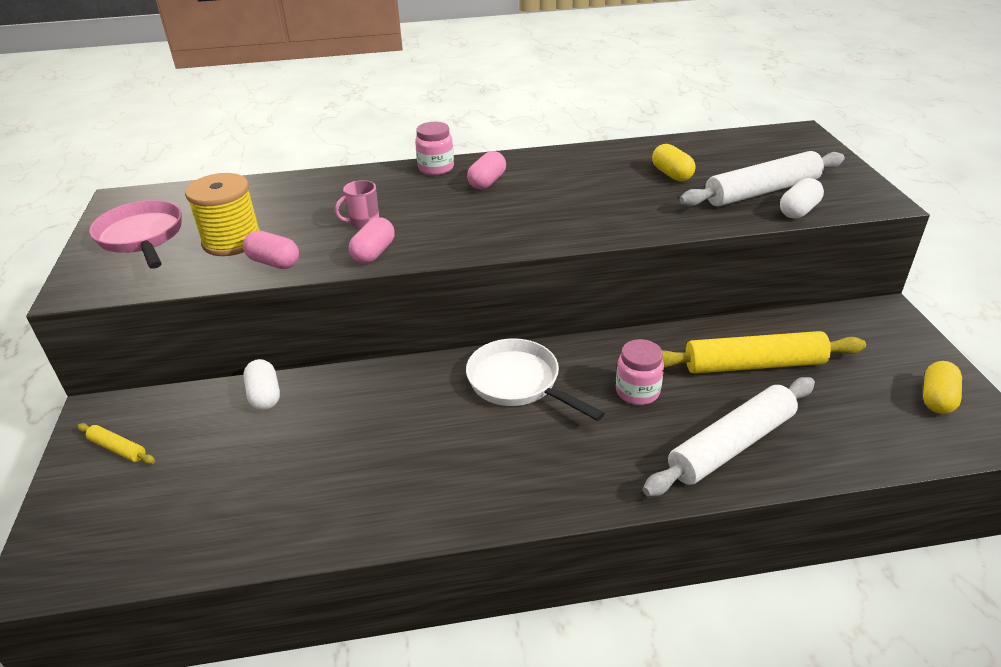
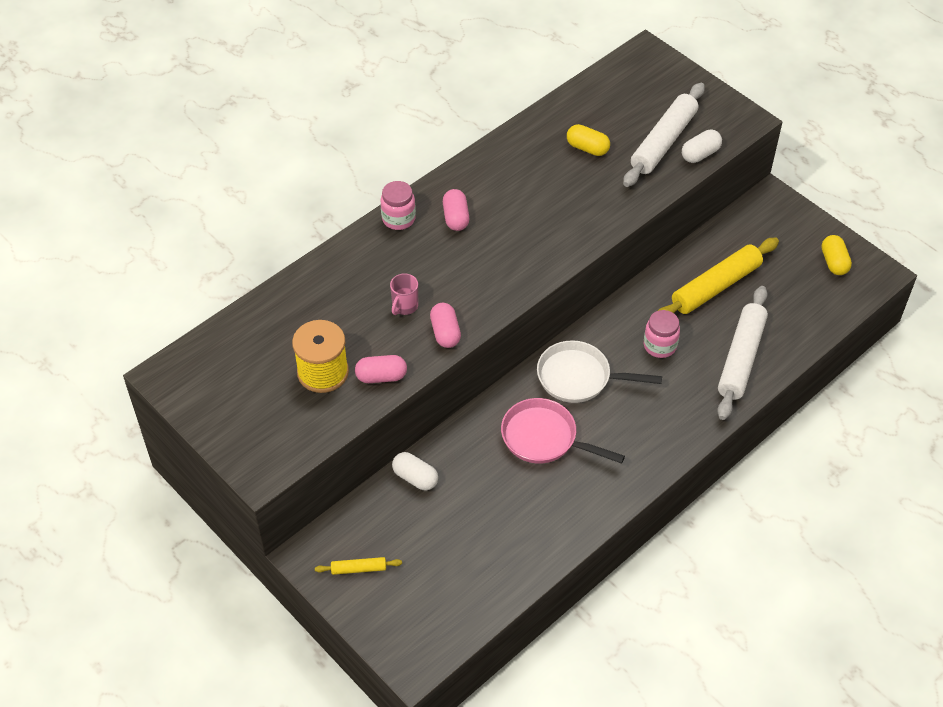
camera: 35 degrees left, 15 degrees up
pink pan [89,200,182,269] -> pink pan moved to [501,398,625,464]
white capsule [780,178,824,219] -> white capsule turned 45 degrees clockwise [682,130,722,163]

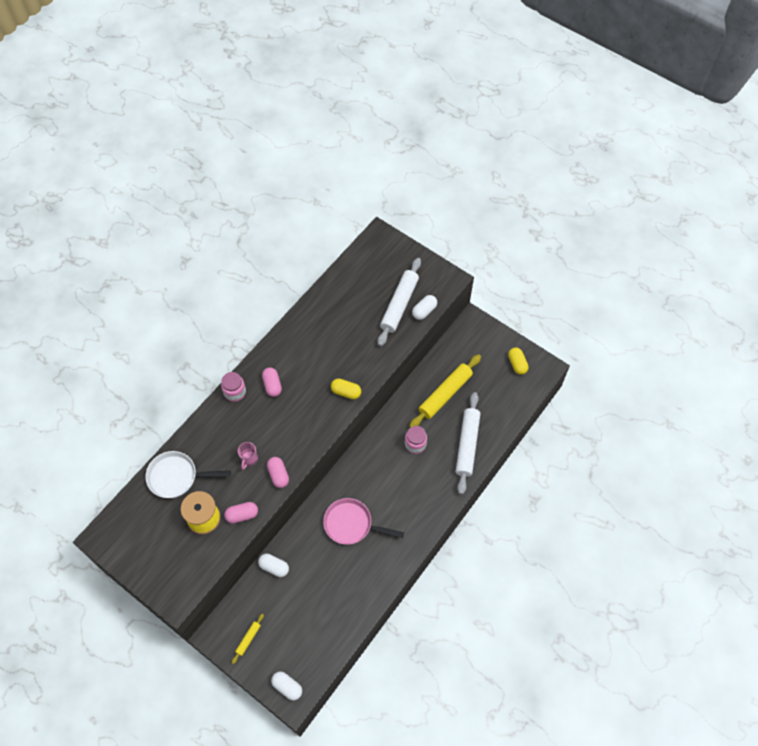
camera: 10 degrees left, 10 degrees up
yellow rolling pin [315,557,402,575] -> yellow rolling pin turned 45 degrees counterclockwise [232,614,264,664]
white pan [537,340,662,403] -> white pan moved to [145,451,231,498]
yellow capsule [567,124,610,156] -> yellow capsule moved to [331,379,361,399]
none -> white capsule [271,672,302,701]

